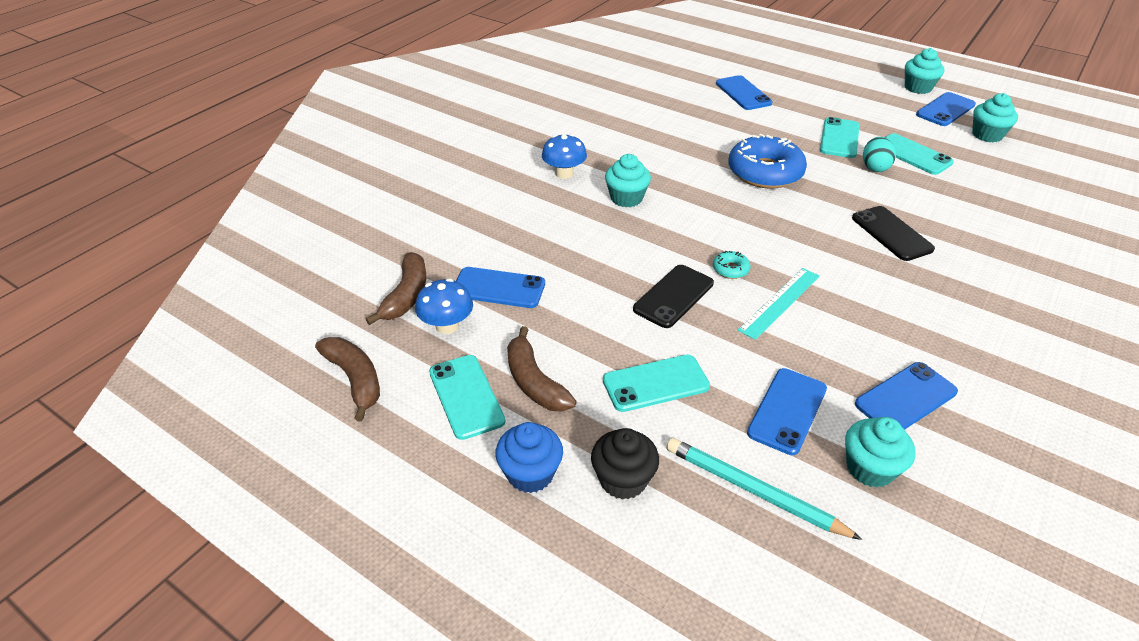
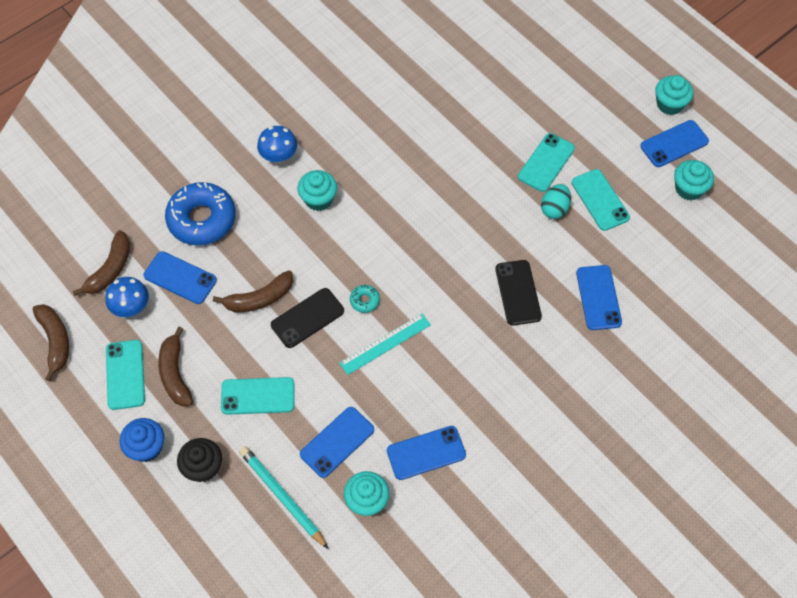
camera: 15 degrees right, 20 degrees up
blue phone [716,75,772,110] -> blue phone moved to [576,265,622,330]
blue donut [728,134,807,189] -> blue donut moved to [165,182,236,245]
none -> brown banana [213,270,293,312]

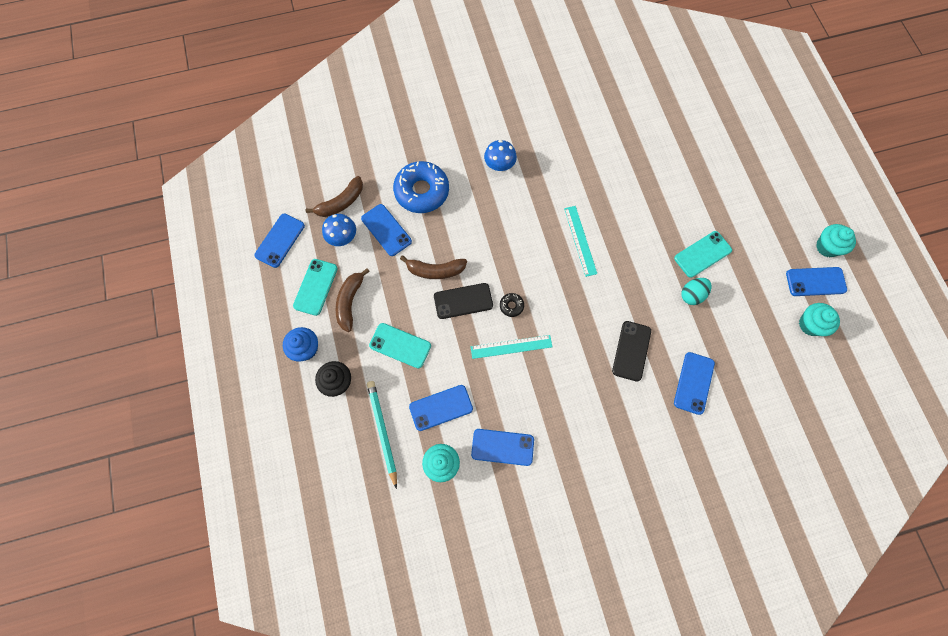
camera: 25 degrees right, 10 degrees up
brown banana [33,304,69,381] -> blue phone [254,214,305,268]
turquoise cupcake [298,170,337,211] -> none
turquoise donut [350,285,380,313] -> black donut [500,293,524,317]
turquoise phone [571,169,630,231] -> none
none -> turquoise ruler [564,206,597,277]

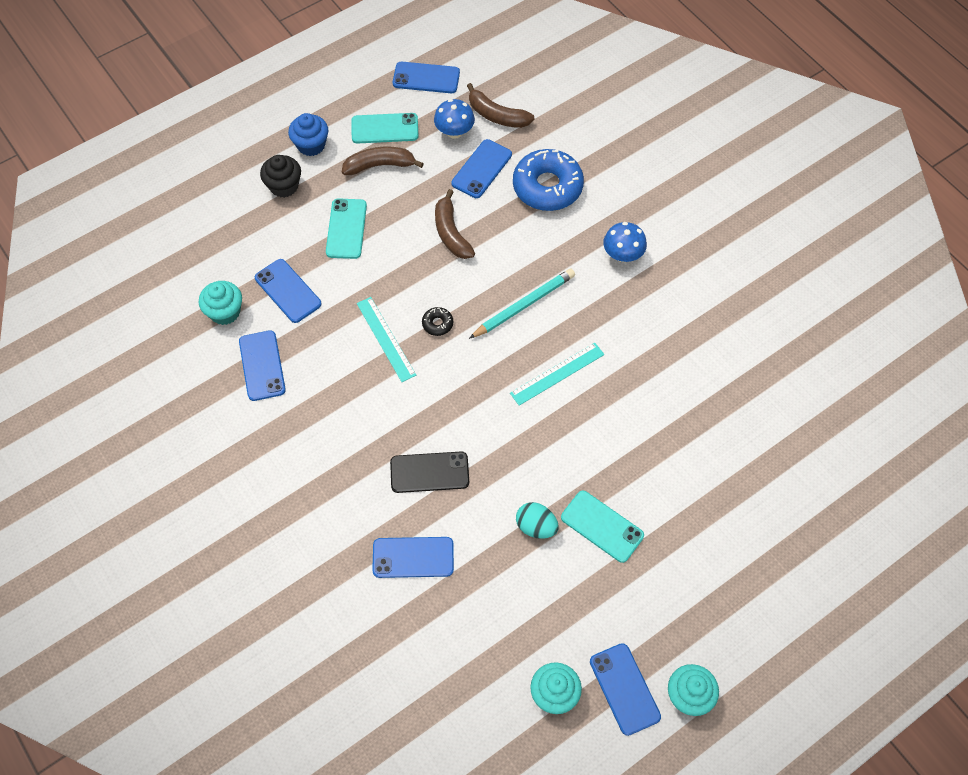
camera: 70 degrees right, 10 degrees down
turquoise pencil [367,381,397,489] -> turquoise pencil moved to [469,269,575,339]
black phone [434,283,493,319] -> none

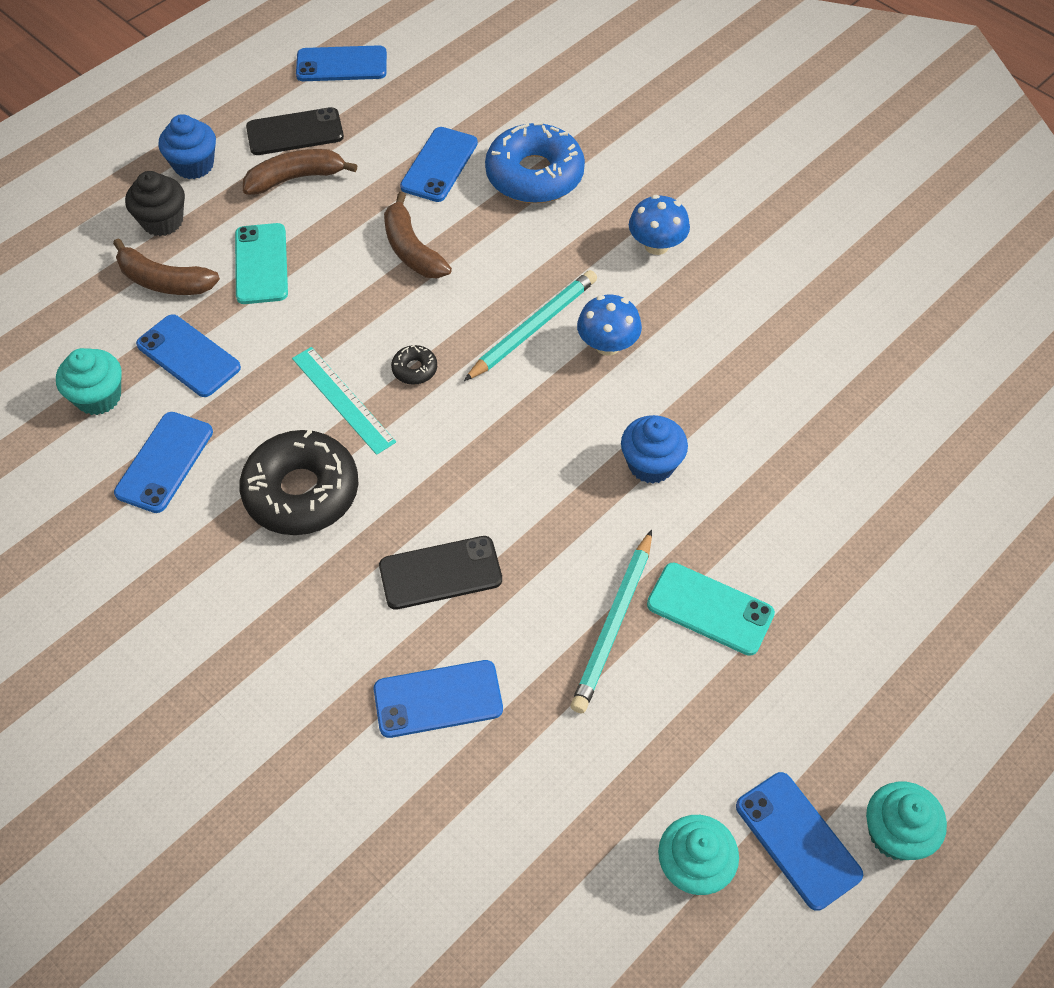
camera: 10 degrees left, 5 degrees down
blue phone [239,330,286,401] -> blue phone turned 45 degrees clockwise [114,412,213,513]
turquoise phone [351,113,419,144] -> black phone [246,107,344,155]
blue mushroom [434,99,475,139] -> blue mushroom moved to [577,295,642,356]
brown banana [467,83,534,128] -> brown banana moved to [113,238,220,295]
turquoise ruler [510,343,604,406] -> none
turquoise egg [516,502,559,539] -> turquoise pencil [571,530,652,713]
none -> black donut [240,429,358,535]
none -> blue cupcake [621,415,688,484]

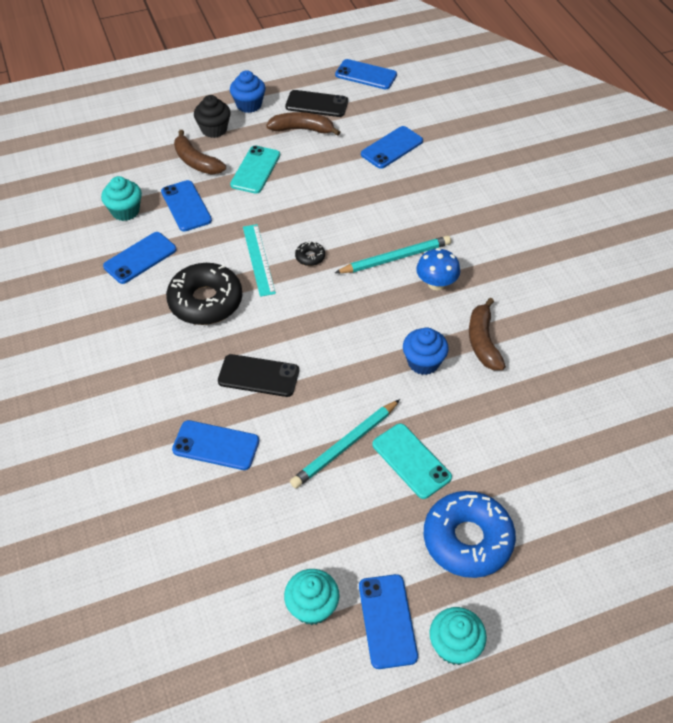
camera: 25 degrees right, 5 degrees down
brown banana [384,192,452,278] -> brown banana moved to [469,298,506,370]
blue donut [485,122,585,203] -> blue donut moved to [424,491,516,578]
blue mushroom [629,195,690,255] -> none

